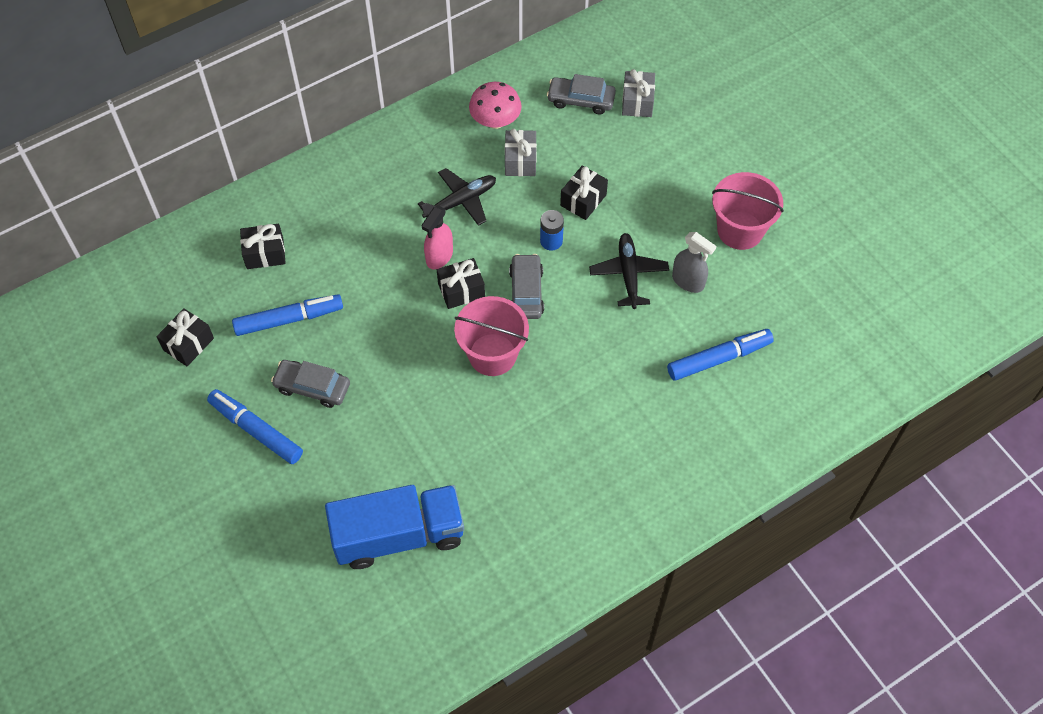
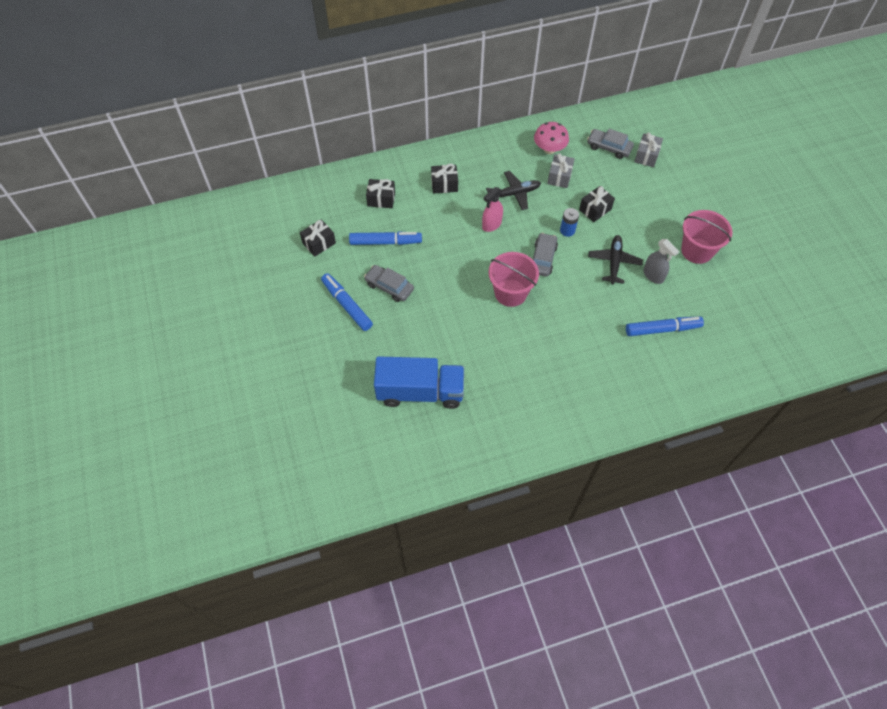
camera: 15 degrees right, 0 degrees up
black gift [437,258,485,309] -> black gift moved to [431,164,458,193]

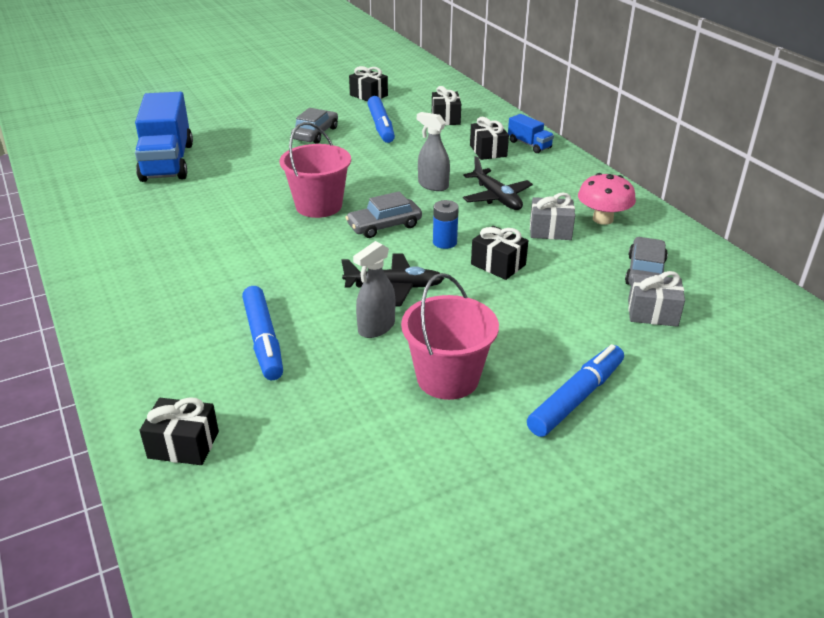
camera: 80 degrees right, 25 degrees down
blue marker [321,273,373,331] -> blue marker moved to [527,344,624,437]
pink spray bottle [482,187,503,232] -> grey spray bottle [417,112,450,191]
grey car [533,233,558,277] -> grey car turned 150 degrees clockwise [345,192,422,238]
none -> black gift [139,397,219,465]
none -> blue truck [508,114,554,153]

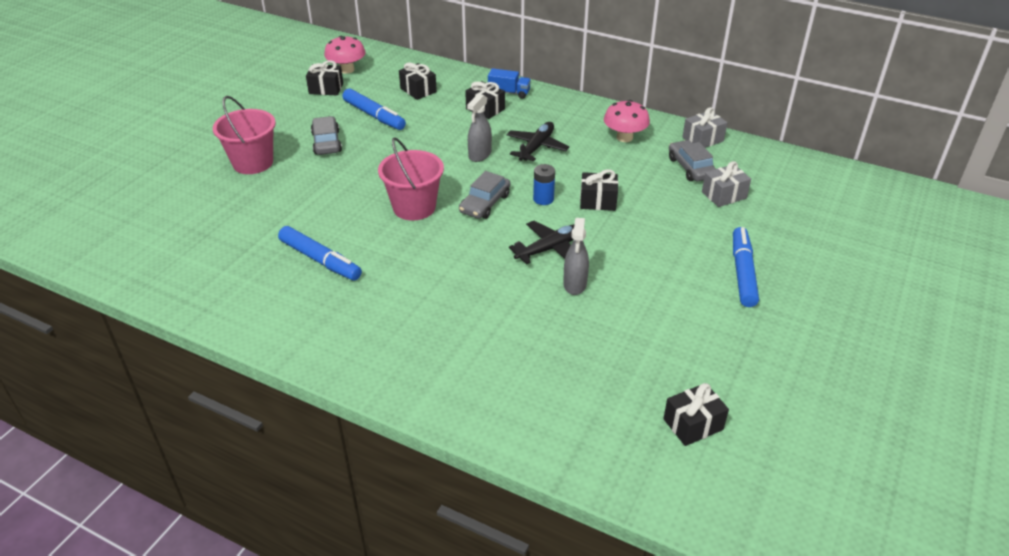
camera: 35 degrees left, 5 degrees up
blue truck [135,92,193,182] -> none
black gift [139,397,219,465] -> black gift moved to [663,383,729,446]
blue marker [242,286,283,380] -> blue marker moved to [278,226,362,280]
pink bucket [401,273,499,400] -> pink bucket moved to [213,96,276,174]
grey spray bottle [417,112,450,191] -> grey spray bottle turned 60 degrees counterclockwise [467,93,492,162]
black plane [463,156,533,210] -> black plane turned 90 degrees counterclockwise [506,122,569,161]
grey gift [530,192,575,240] -> grey gift moved to [683,107,727,148]
none -> pink mushroom [324,36,365,74]

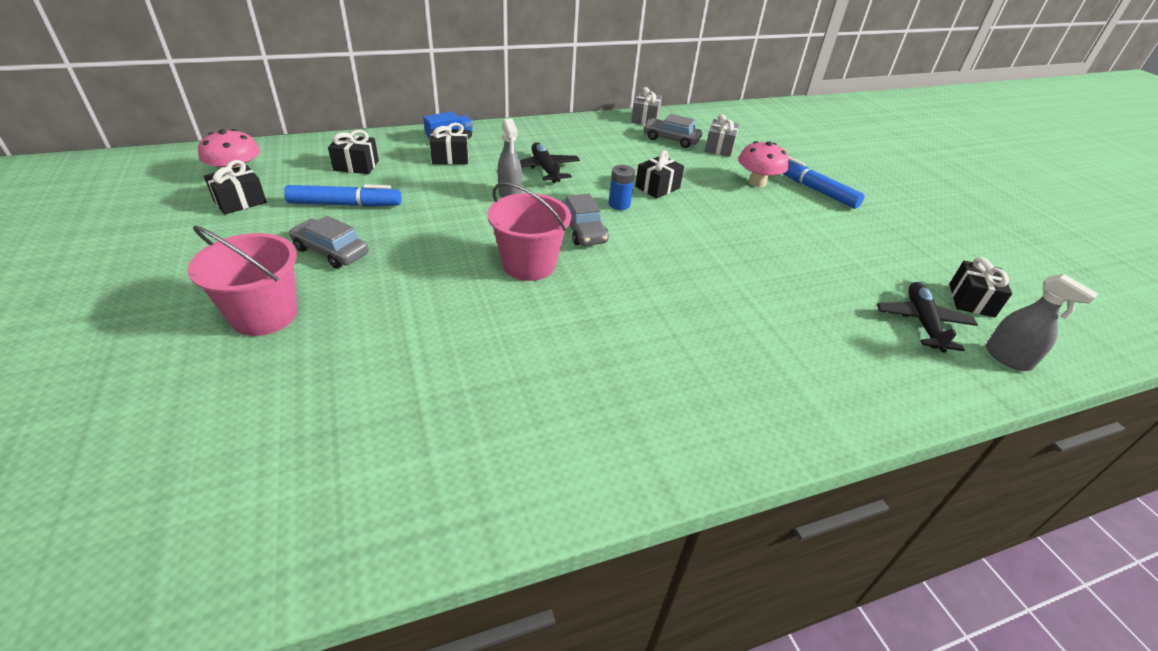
camera: 50 degrees left, 0 degrees up
blue marker [278,226,362,280] -> none
black plane [509,221,574,264] -> black plane moved to [877,282,978,353]
grey spray bottle [563,218,589,295] -> grey spray bottle moved to [986,274,1098,371]
pink mushroom [604,100,650,142] -> pink mushroom moved to [738,141,789,187]

